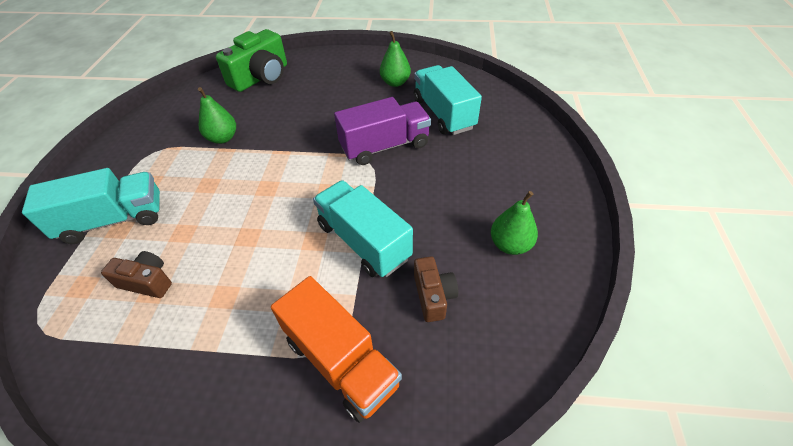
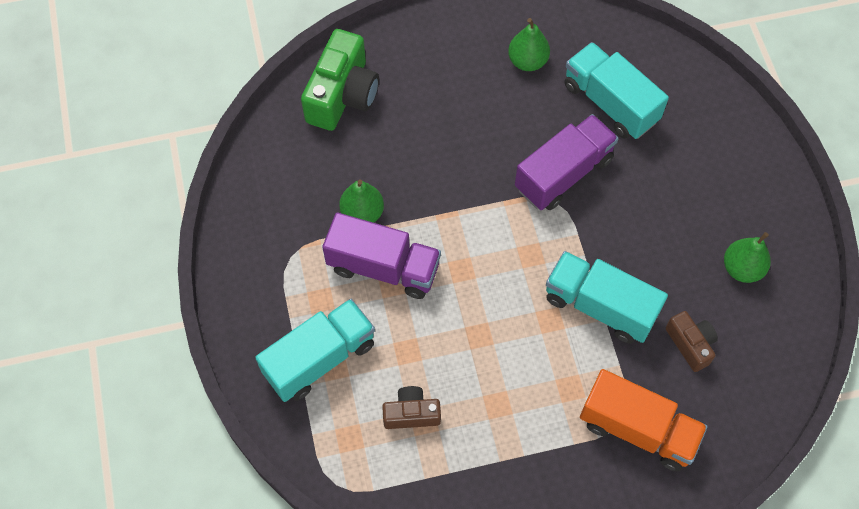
camera: 20 degrees left, 15 degrees up
none -> purple truck [322,212,441,299]

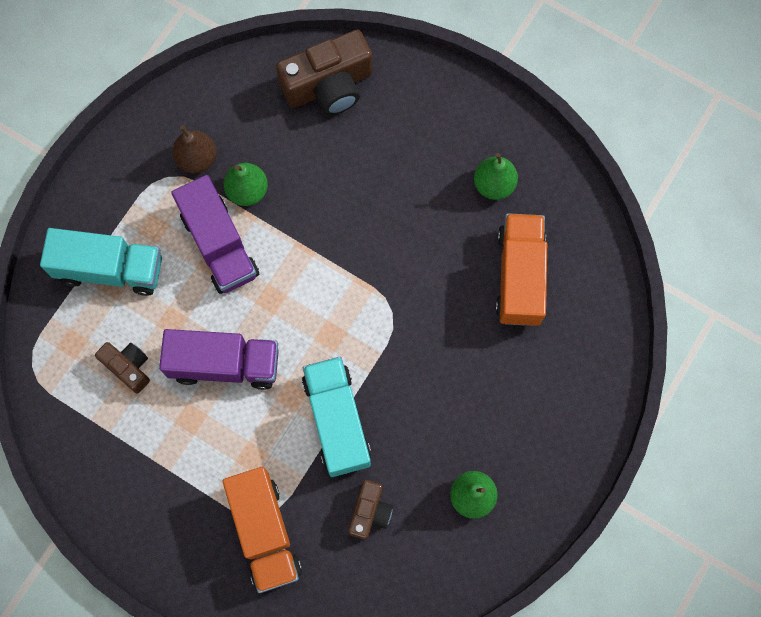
camera: 45 degrees right, 10 degrees up
green camera [301,29,379,131] -> brown camera [276,29,372,115]
purple truck [515,114,619,210] -> purple truck moved to [159,329,279,390]
turquoise truck [564,42,669,139] -> orange truck [495,213,547,326]
none -> brown pear [172,125,217,174]

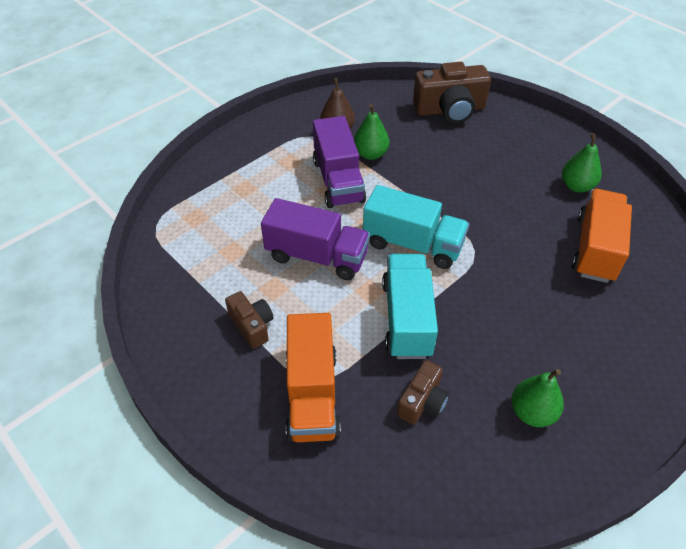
camera: 15 degrees right, 25 degrees down
turquoise truck [40,228,162,296] -> turquoise truck moved to [363,185,469,269]
brown camera [95,342,150,394] -> brown camera moved to [225,291,273,349]

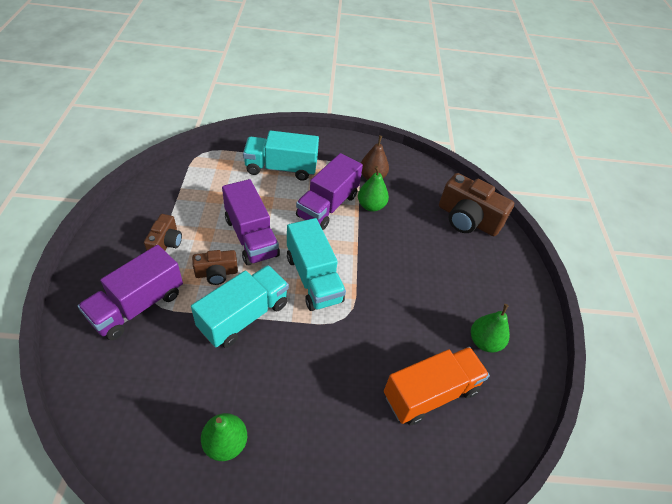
camera: 40 degrees right, 0 degrees up
orange truck [286,313,341,442] -> purple truck [78,245,183,340]
brown camera [397,360,449,425] -> brown camera moved to [192,250,238,285]
none -> turquoise truck [243,130,319,181]

